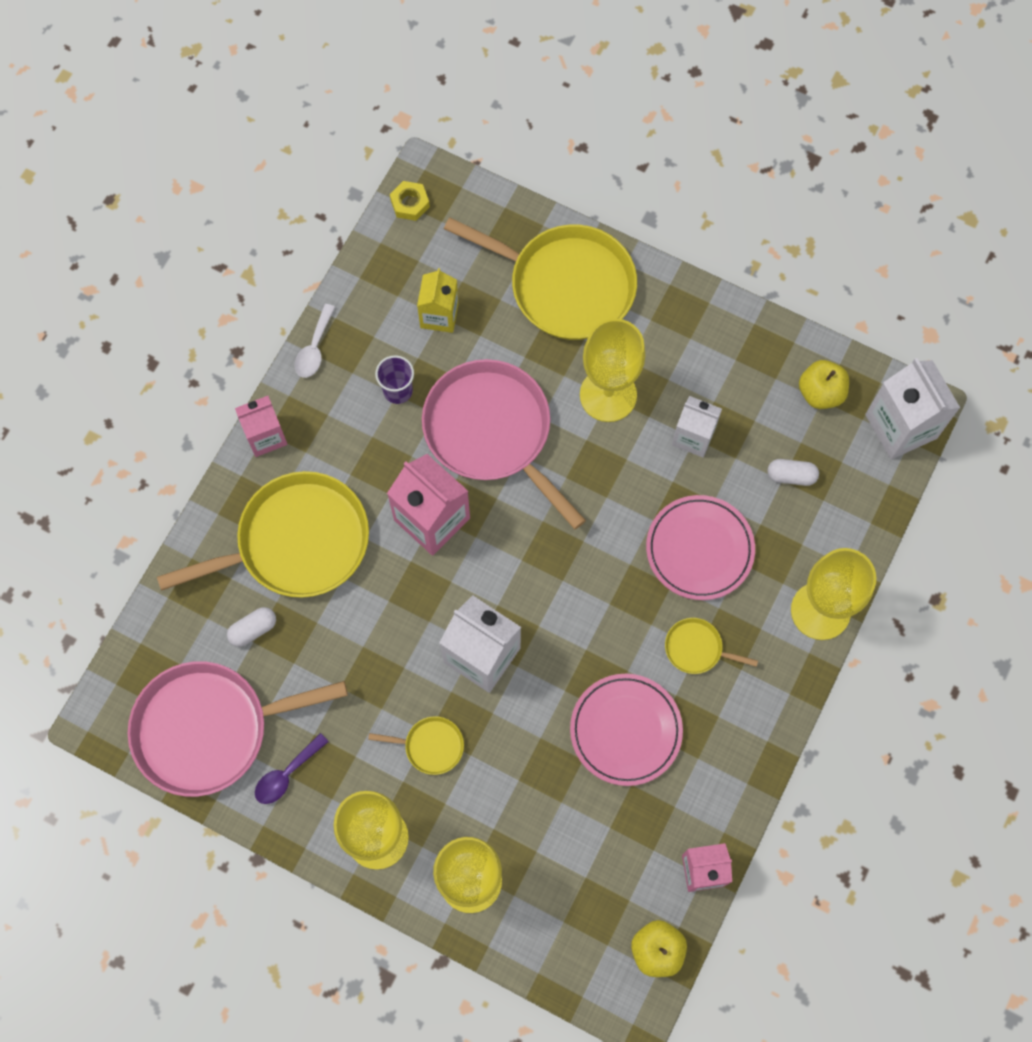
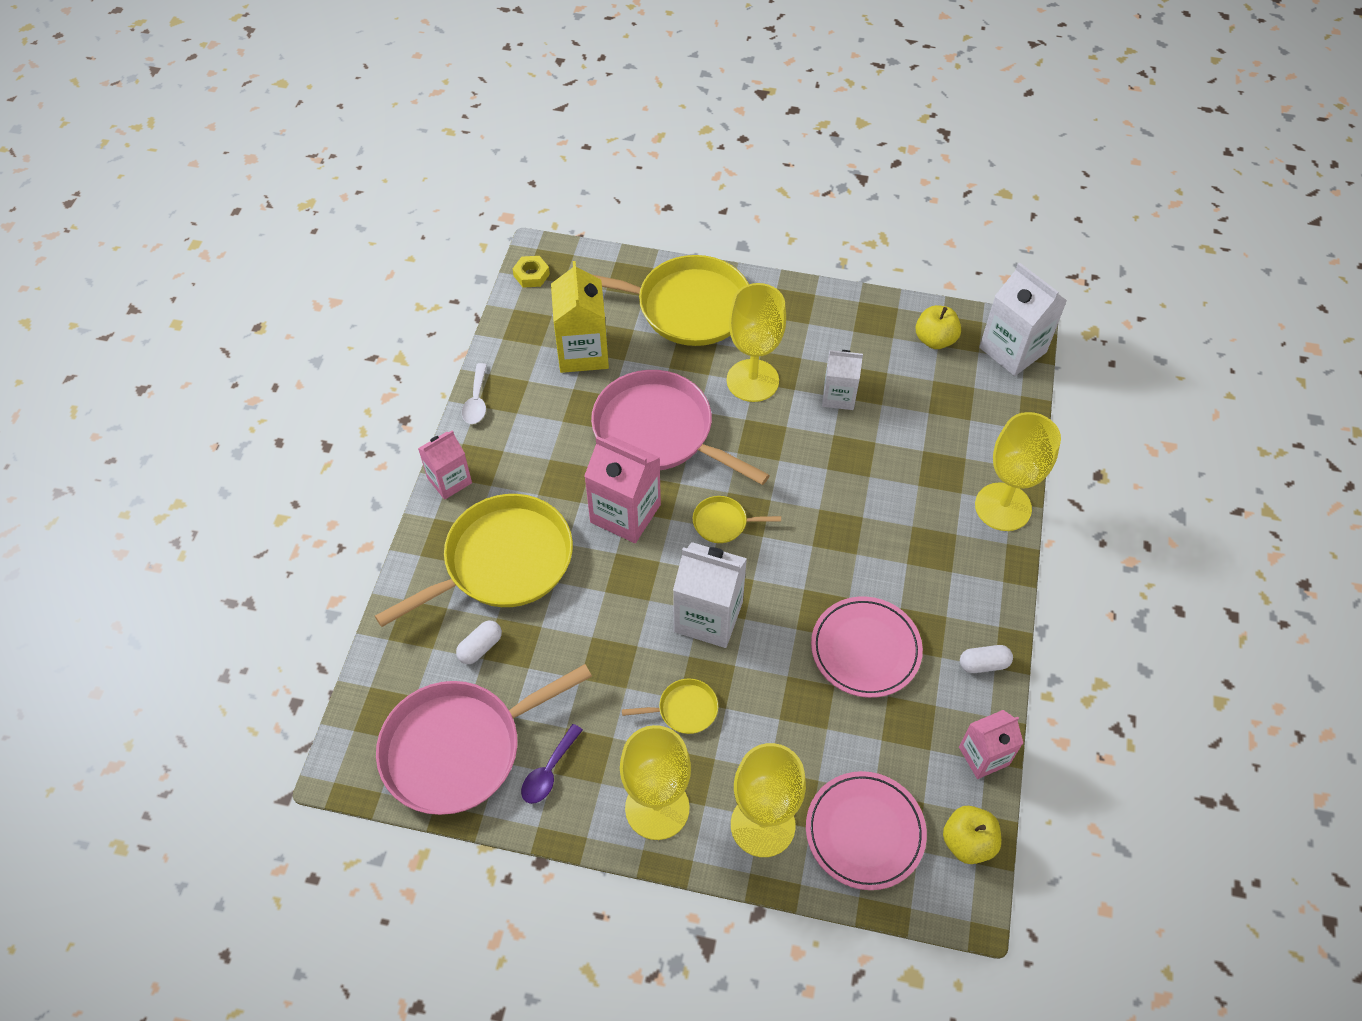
camera: 15 degrees left, 15 degrees down
purple cup [375,355,414,404] -> none
yellow carton [417,268,459,333] -> yellow carton [551,261,609,373], size x1.57
pink plate [646,495,755,600] -> pink plate moved to [806,771,927,890]
yellow pan [665,618,758,674] -> yellow pan moved to [692,496,781,543]
white capsule [768,459,819,486] -> white capsule moved to [960,645,1013,673]

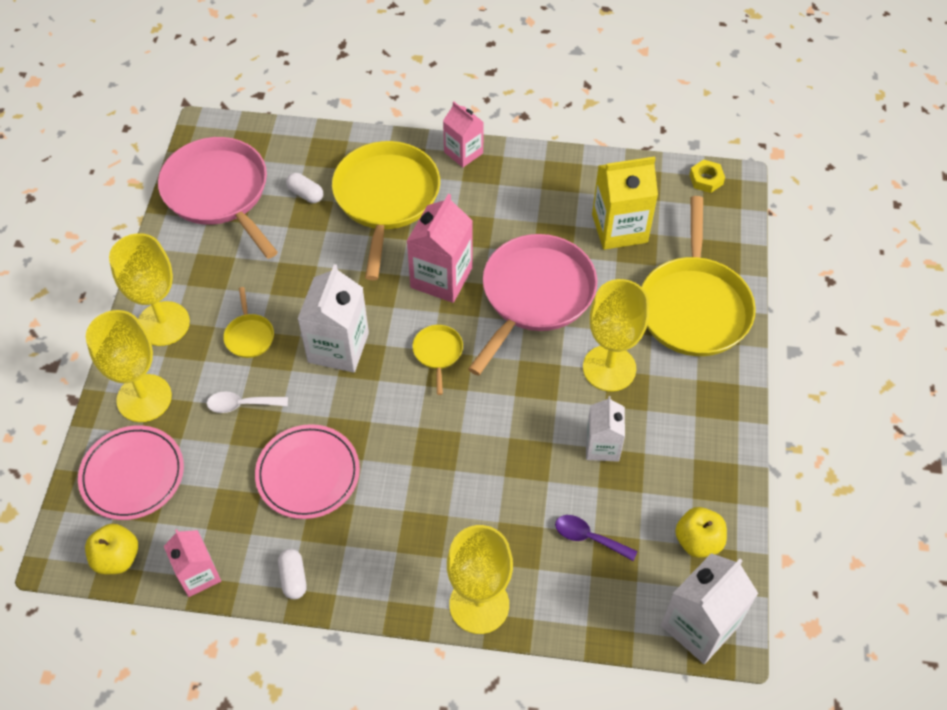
camera: 85 degrees right, 0 degrees up
yellow pan [375,494,573,627] -> yellow pan turned 135 degrees counterclockwise [332,141,440,280]
white spoon [462,363,487,424] -> white spoon moved to [207,391,288,413]
purple spoon [521,724,583,804] -> purple spoon moved to [555,515,637,561]

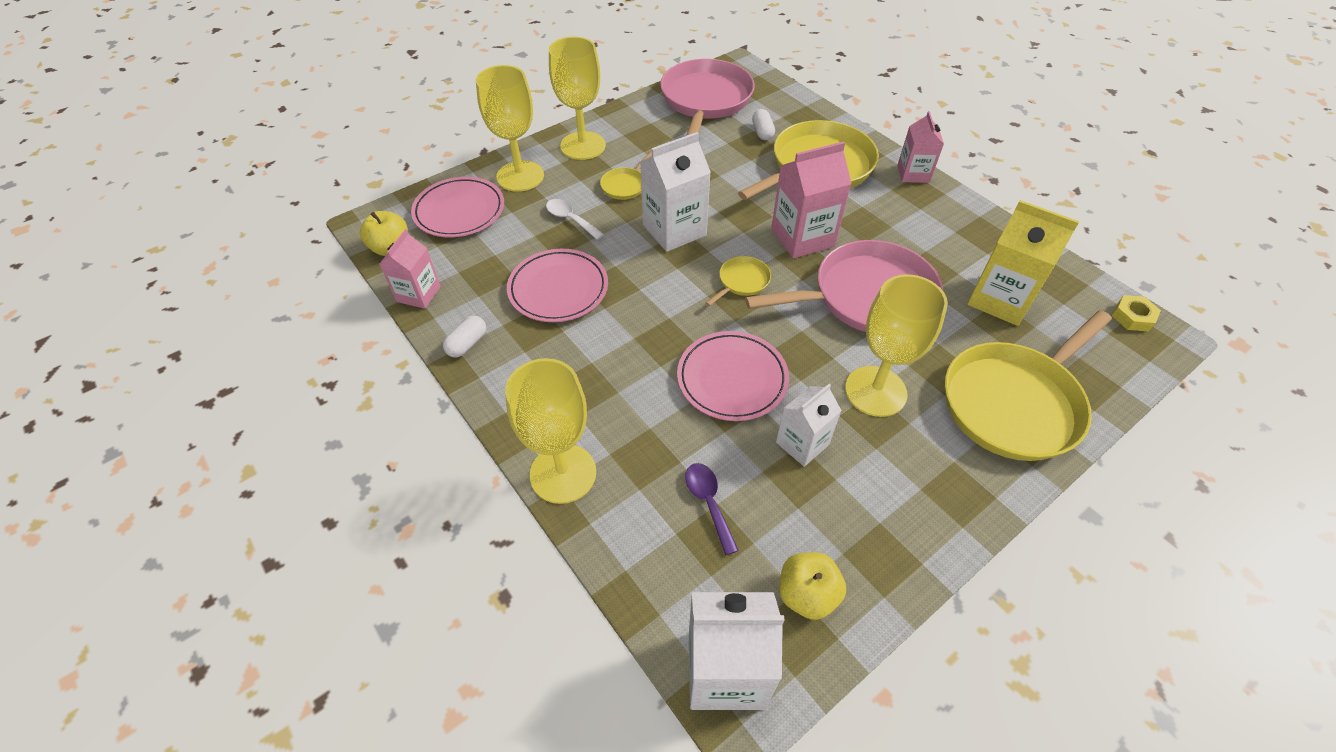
camera: 45 degrees right, 5 degrees down
none -> pink plate [677,331,789,421]

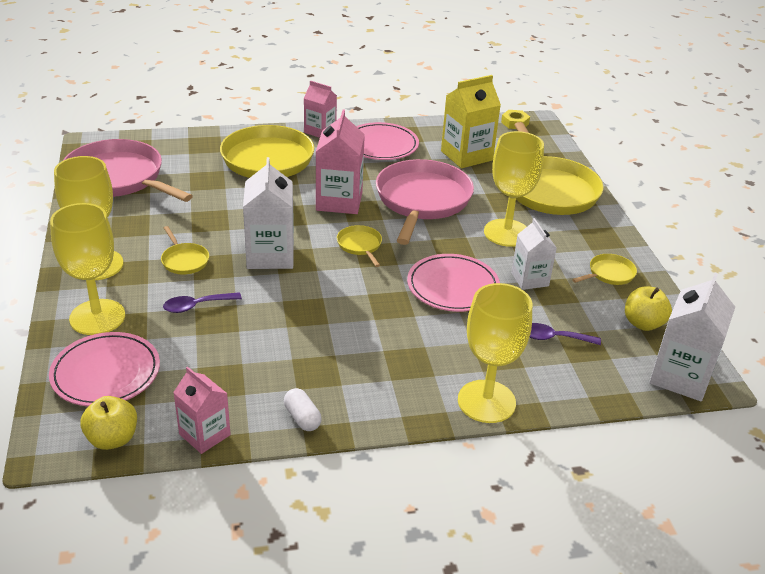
camera: 65 degrees left, 15 degrees down
pink plate [507,249,608,322] -> pink plate moved to [356,122,419,160]
white spoon [546,199,604,240] -> purple spoon [163,292,242,313]
white capsule [752,109,775,140] -> none
none -> yellow pan [572,254,637,285]

